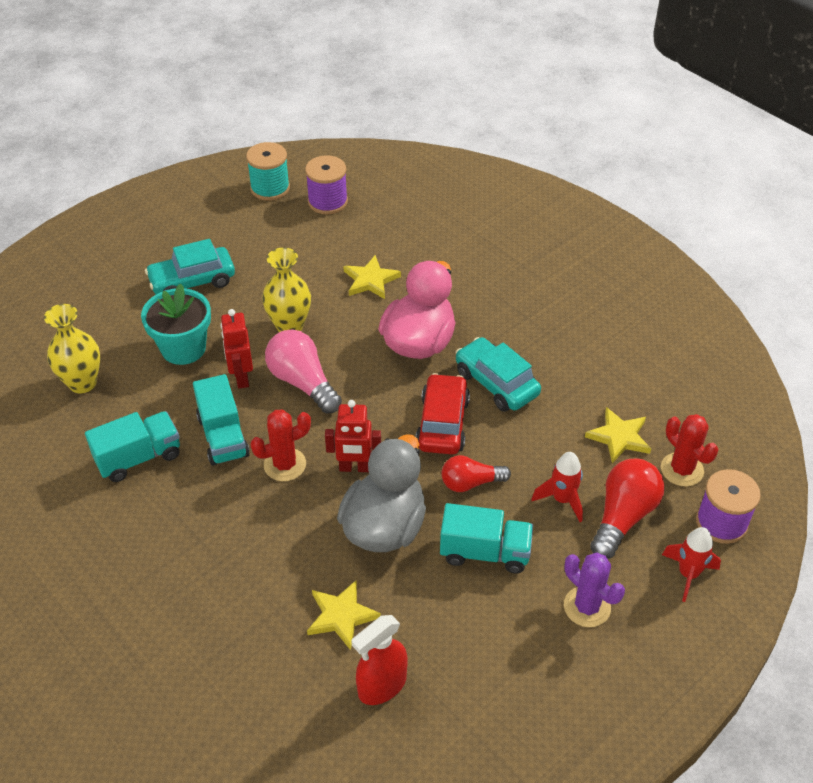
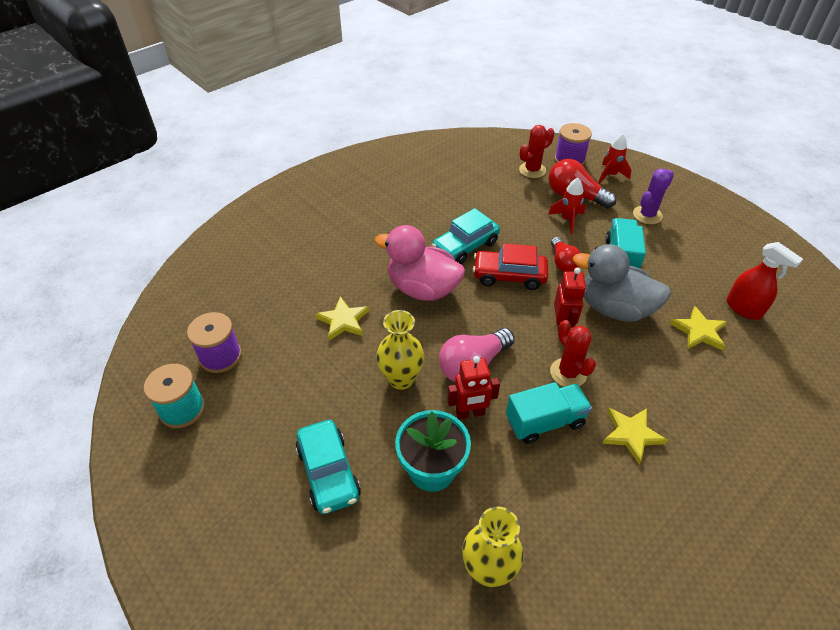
camera: 90 degrees left, 0 degrees up
turquoise truck [85,411,180,482] -> none
yellow star [585,407,651,463] -> yellow star moved to [602,408,668,464]

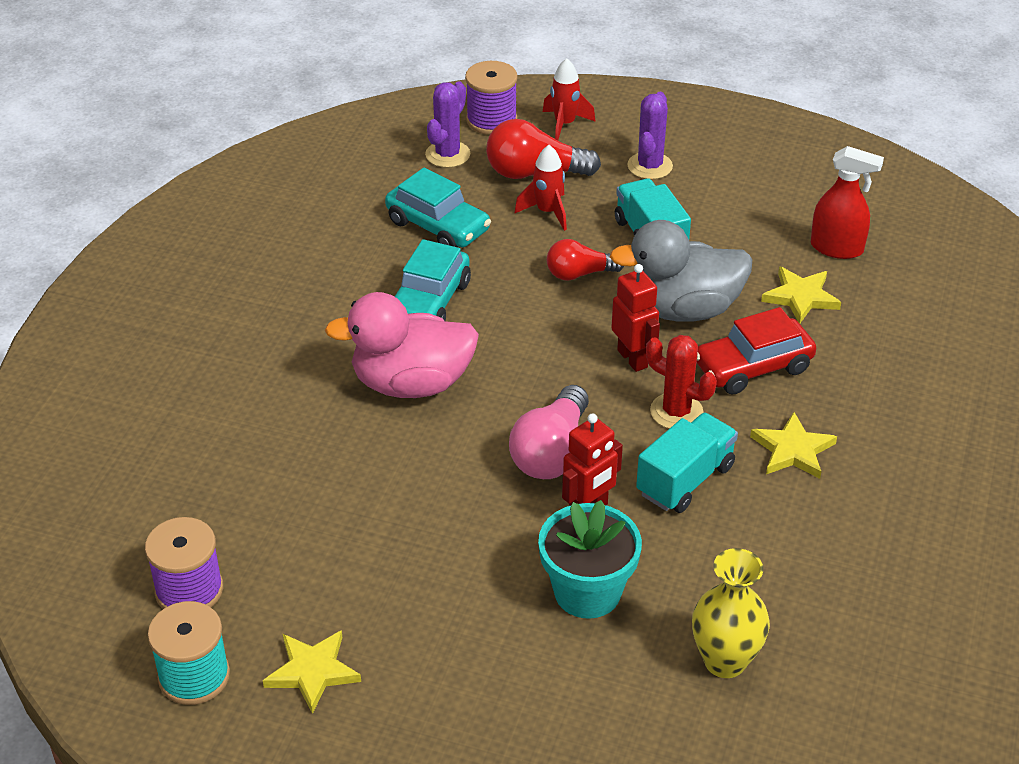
camera: 30 degrees left, 5 degrees down
turquoise car [296,420,361,514] -> turquoise car moved to [385,168,491,247]
yellow star [315,296,369,340] -> yellow star moved to [263,630,361,714]
yellow vase [376,310,424,390] -> none
red car [473,243,548,290] -> red car moved to [696,307,816,395]
red cactus [519,125,554,178] -> purple cactus [425,81,470,168]
red light bulb [551,237,581,272] -> red light bulb turned 120 degrees clockwise [547,239,624,281]

